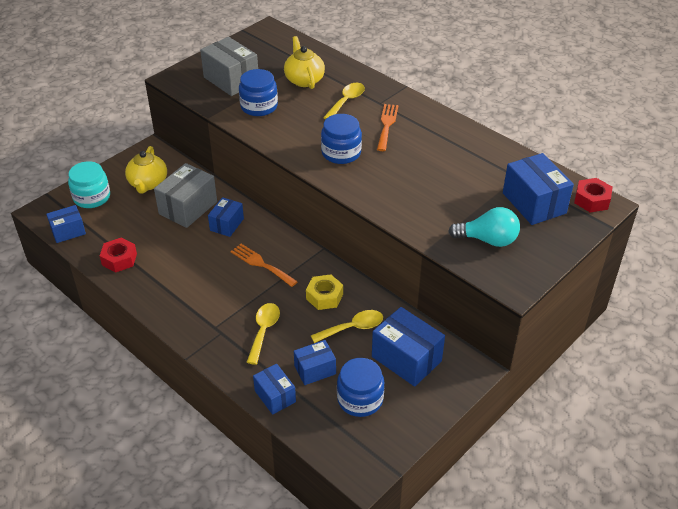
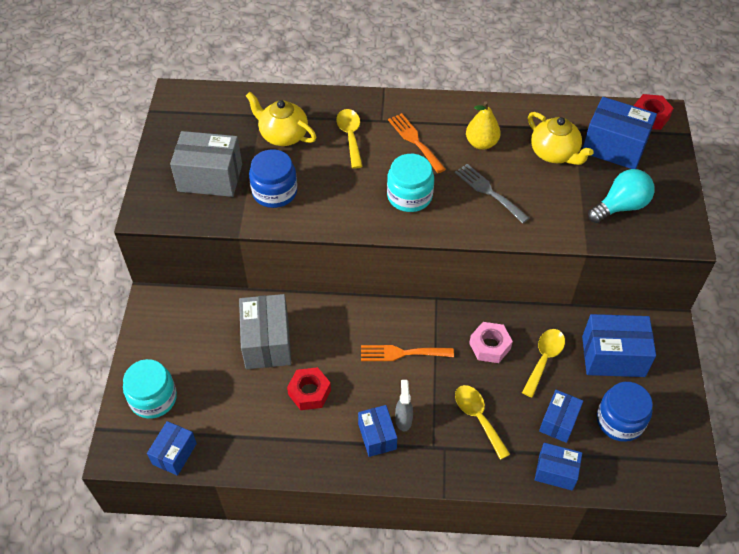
camera: 40 degrees left, 10 degrees up
red nut [100,238,137,273] -> red nut moved to [287,367,331,410]
yellow teapot [125,146,167,193] -> yellow teapot moved to [528,112,594,165]
blue box [208,197,244,237] -> blue box moved to [358,405,397,457]
yellow nut [306,274,343,310] -> pink nut [469,322,513,363]
blue jar [321,114,362,164] -> turquoise jar [387,154,434,212]
none -> grey spray bottle [395,380,413,431]
none -> grey fork [455,164,529,224]
none -> yellow pear [466,102,501,150]

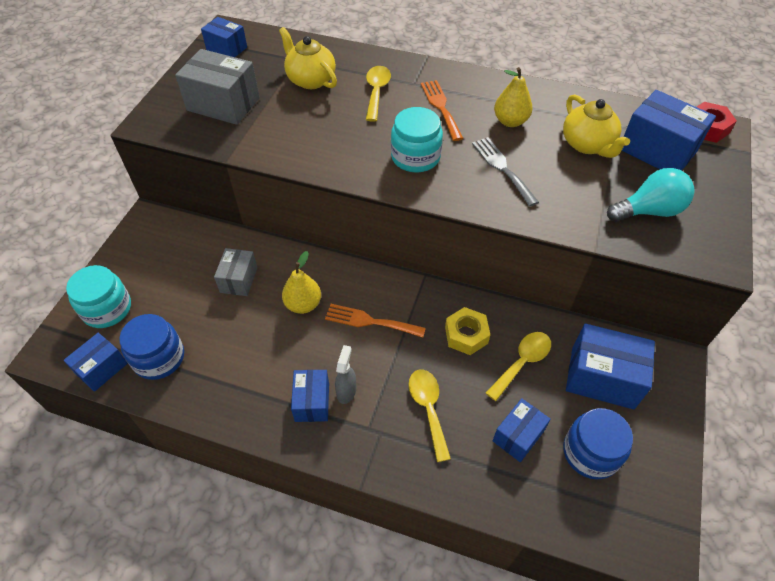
camera: 15 degrees right, 0 degrees up
grey box [239,294,291,369] -> grey box [214,248,257,296], size x0.61
blue jar [249,149,297,208] -> blue jar moved to [119,314,184,380]
red nut [287,367,331,410] -> none
pink nut [469,322,513,363] -> yellow nut [445,307,490,355]
blue box [535,443,582,491] -> blue box moved to [201,17,247,57]
none -> yellow pear [282,251,321,314]

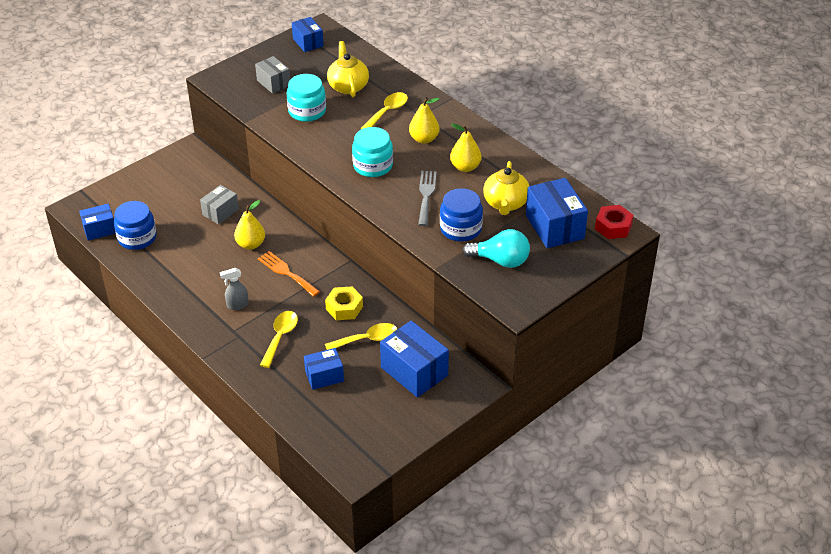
camera: 30 degrees right, 10 degrees down
turquoise jar [66,265,131,328] -> turquoise jar moved to [287,74,326,122]
grey box [175,49,260,125] -> grey box [255,56,290,94], size x0.61
blue box [291,370,329,422] -> none
grey spray bottle [335,345,356,404] -> grey spray bottle turned 150 degrees counterclockwise [220,268,249,310]
orange fork [421,80,463,141] -> yellow pear [409,97,440,144]
blue jar [563,408,633,479] -> blue jar moved to [440,188,483,242]

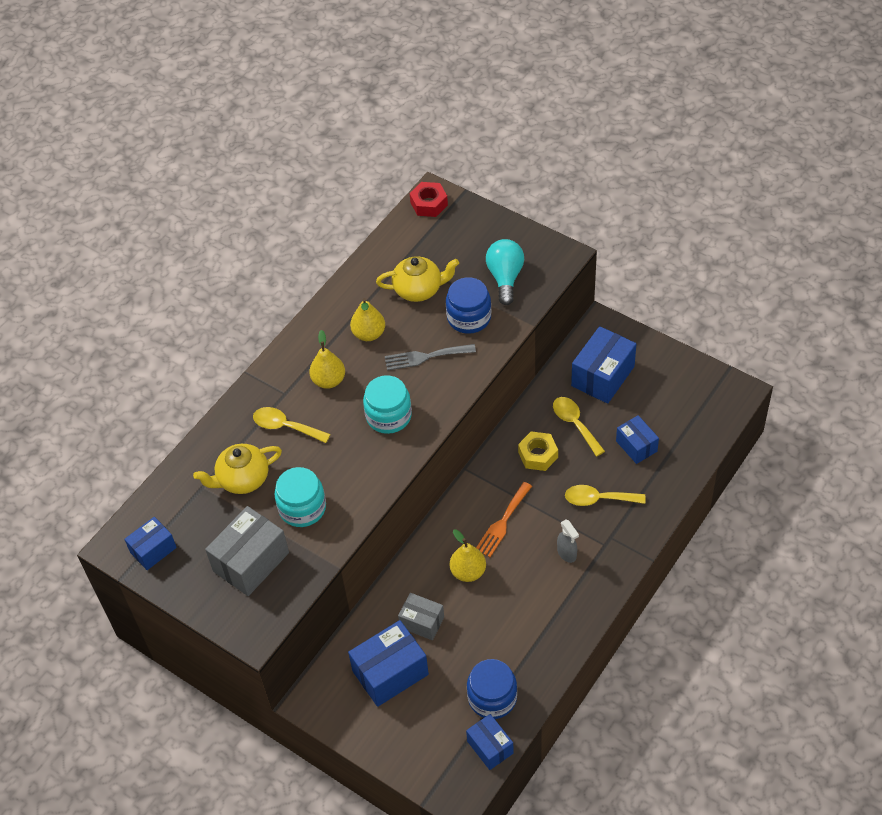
camera: 100 degrees left, 10 degrees up
grey box [255,56,290,94] -> grey box [205,506,289,596], size x1.65
blue box [526,178,588,248] -> blue box moved to [348,620,429,707]

